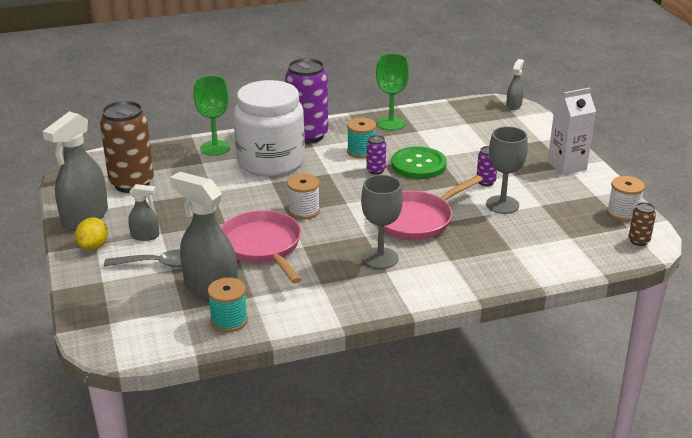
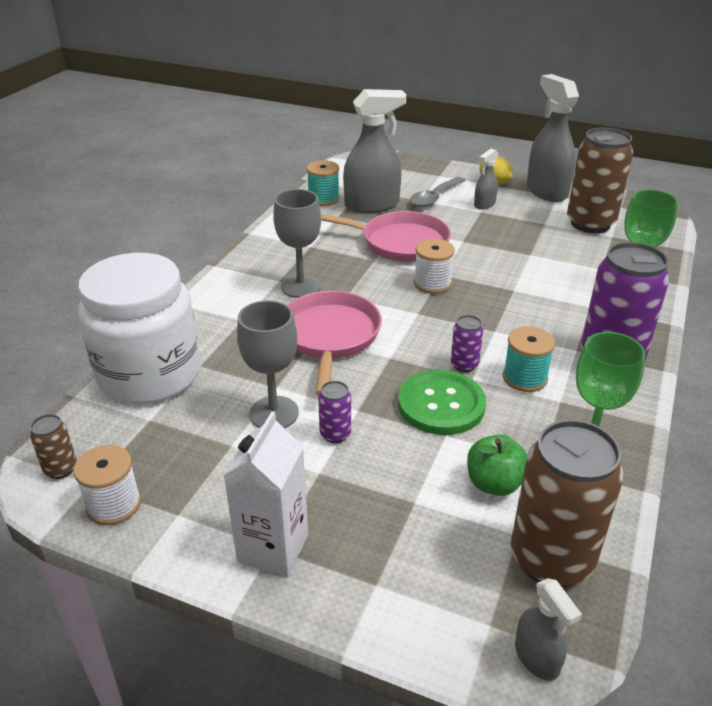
camera: 130 degrees right, 5 degrees up
white jar [234,80,305,177] -> white jar moved to [78,253,200,404]
none -> green apple [467,435,527,496]
none -> brown can [511,420,624,587]

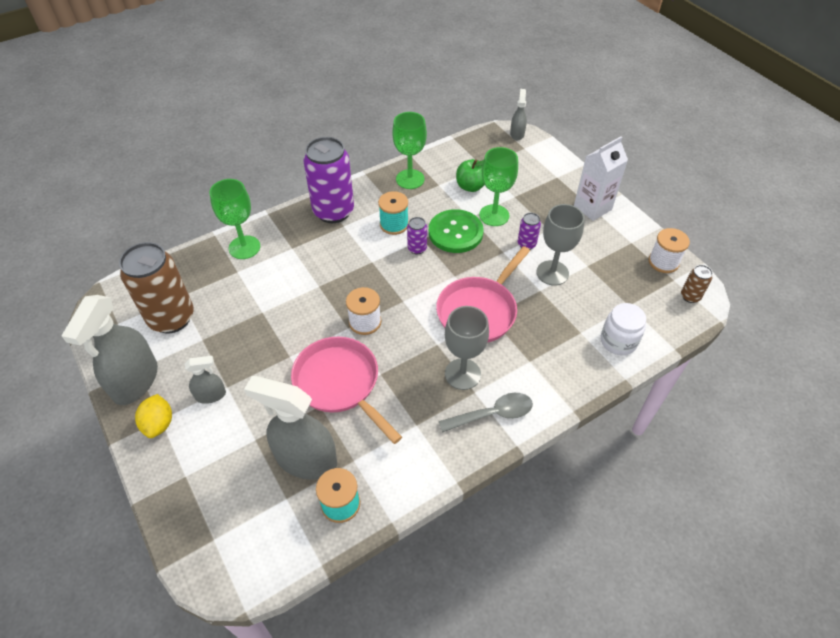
camera: 145 degrees left, 15 degrees up
white jar [78,253,200,404] -> white jar [601,303,646,355], size x0.48
grey spoon [410,177,466,207] -> grey spoon moved to [439,393,533,433]
brown can [511,420,624,587] -> none
none -> green goblet [479,147,518,226]

